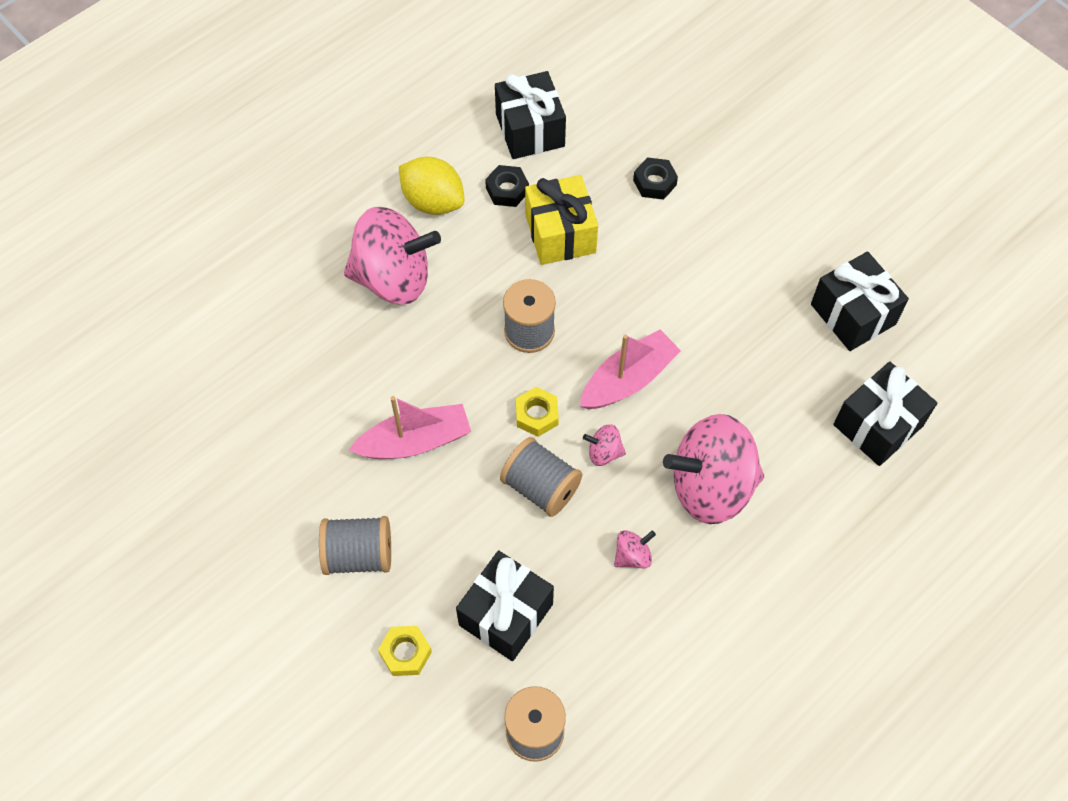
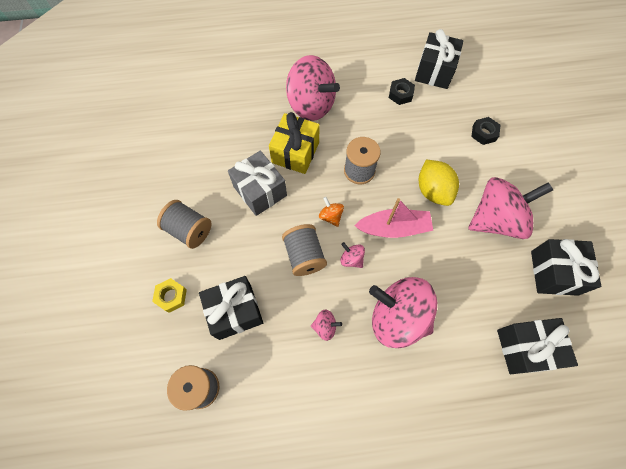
camera: 35 degrees right, 5 degrees up
pink boat [349,396,471,459] -> grey gift [228,150,287,216]
yellow lemon [399,157,465,215] -> yellow lemon moved to [419,160,459,206]
yellow nut [516,387,559,437] -> orange spinning top [319,197,344,227]
yellow gift [525,175,598,265] -> yellow gift moved to [269,112,320,174]
none -> pink spinning top [468,177,553,239]

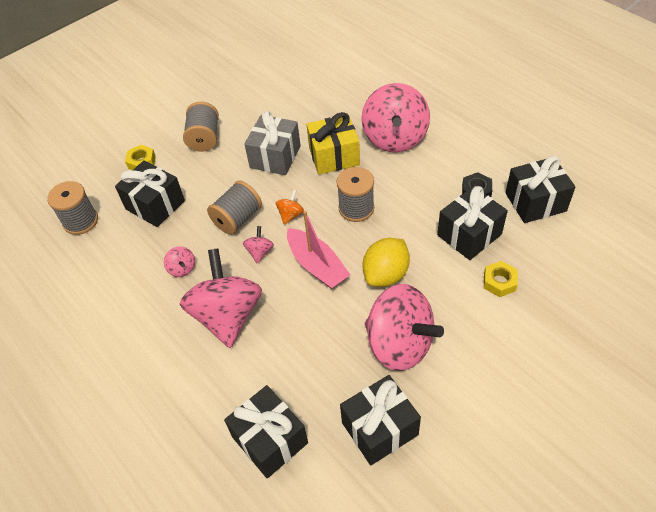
camera: 60 degrees right, 15 degrees down
black nut [471,117,500,145] -> yellow nut [484,261,518,297]
none -> black gift [437,186,508,260]

